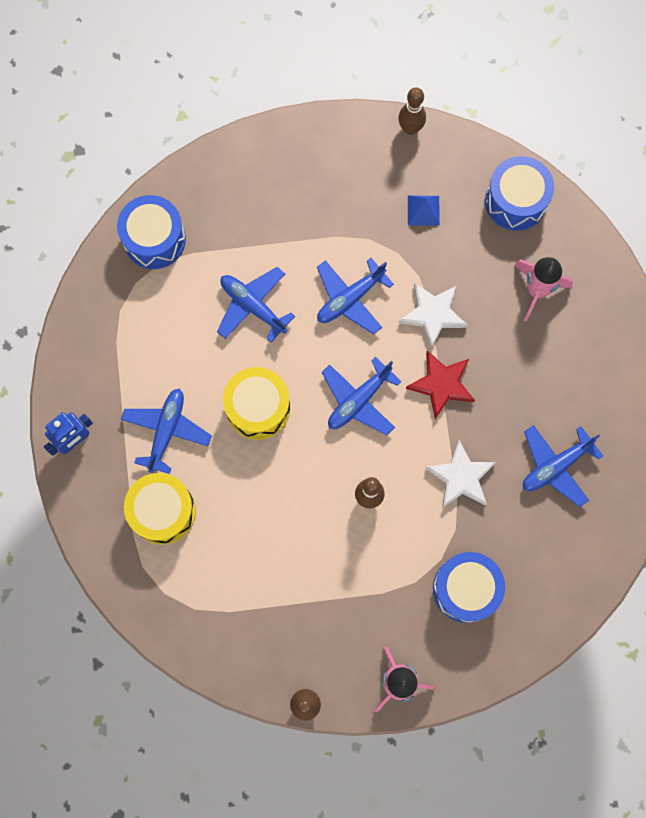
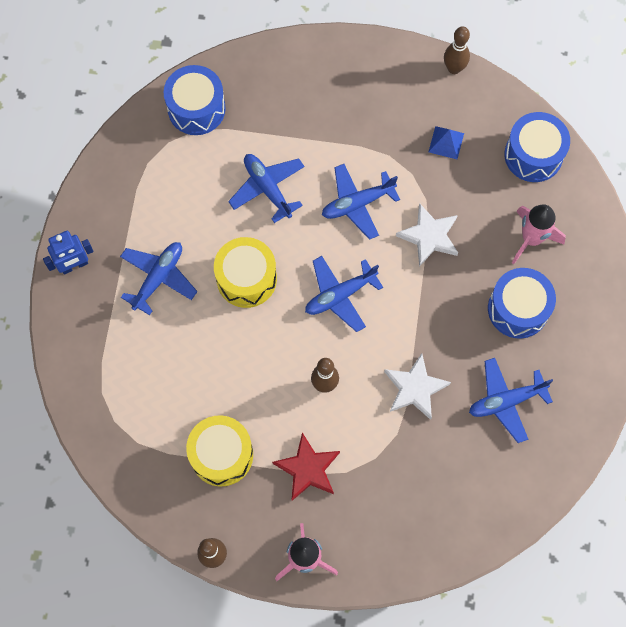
camera: 15 degrees right, 5 degrees down
yellow drum [124,473,196,545] -> yellow drum moved to [186,415,253,486]
red star [406,351,475,419] -> red star moved to [272,433,340,501]
blue drum [433,552,505,623] -> blue drum moved to [488,268,556,339]

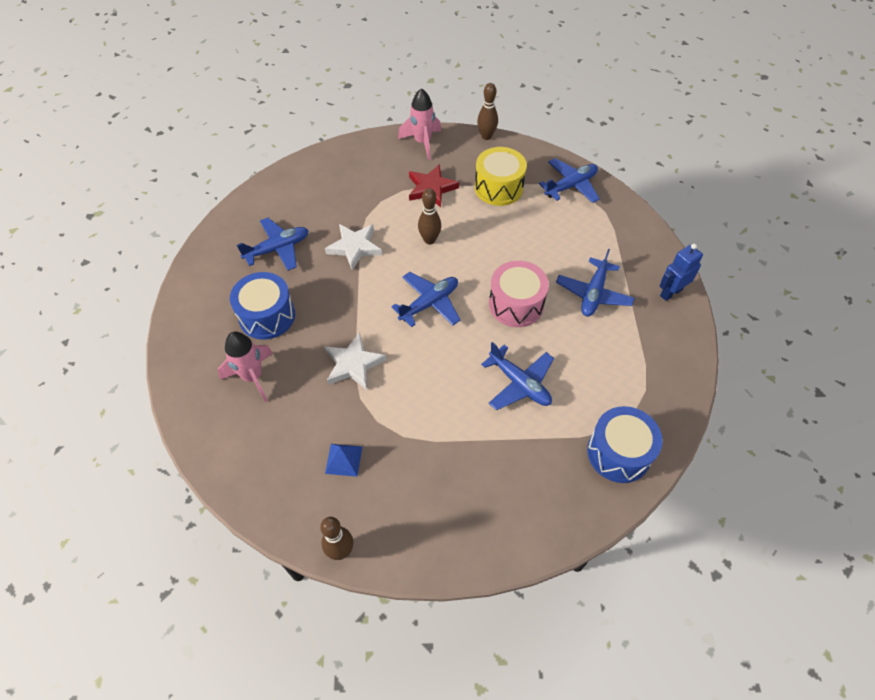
camera: 170 degrees right, 15 degrees down
yellow drum [214,237,277,308] -> pink drum [489,261,549,327]
blue plane [322,164,400,240] -> blue plane moved to [539,158,600,203]
blue drum [504,112,570,182] -> none

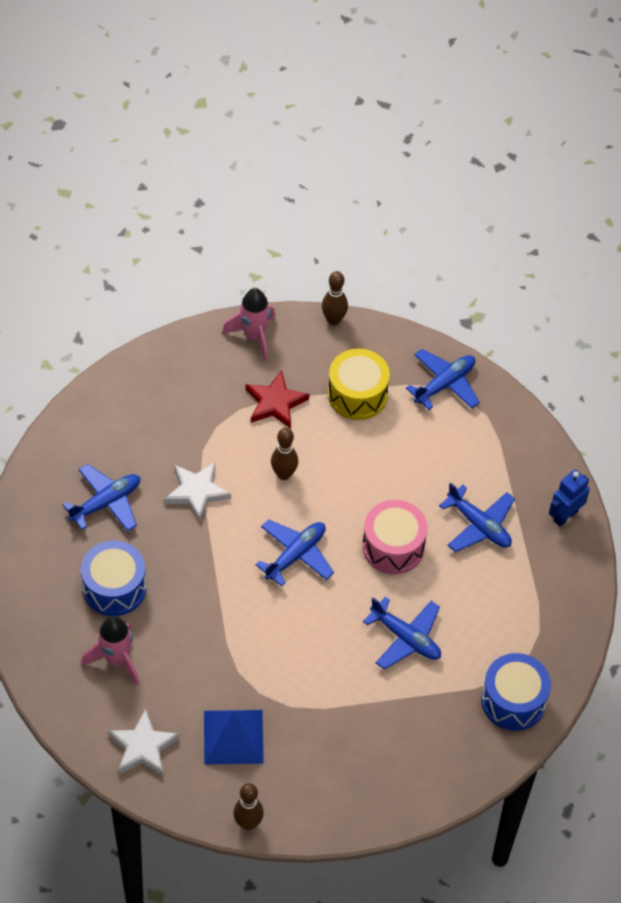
camera: 10 degrees left, 0 degrees up
white star [324,332,386,390] -> white star moved to [108,709,180,776]
blue pyramid [325,444,363,477] -> blue pyramid [204,710,264,765], size x1.75
blue plane [556,249,635,317] -> blue plane turned 60 degrees counterclockwise [439,483,515,552]

